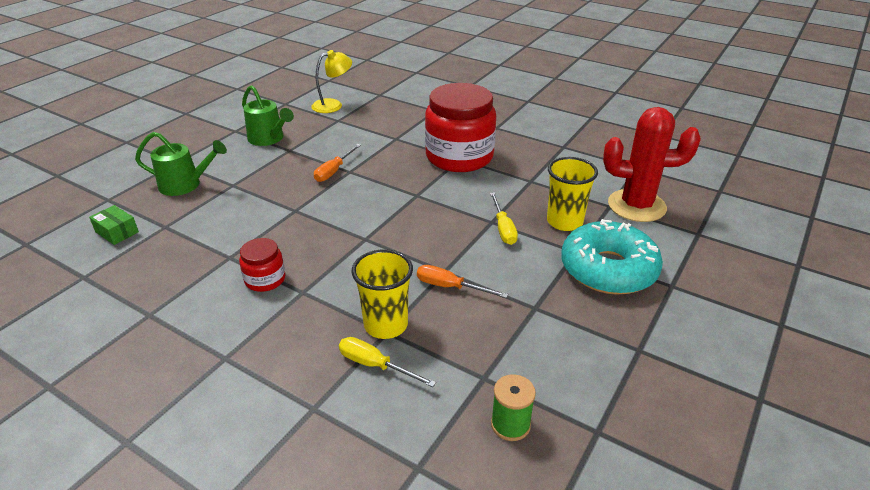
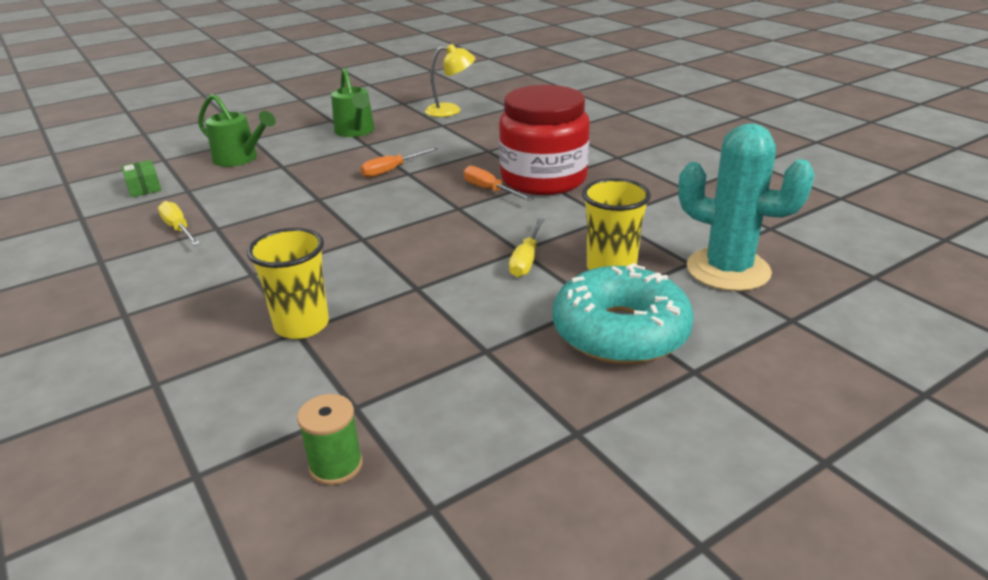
camera: 25 degrees right, 5 degrees down
red jar [239,238,285,292] -> none
yellow screwdriver [339,337,436,387] -> yellow screwdriver moved to [158,201,200,246]
orange screwdriver [417,265,508,298] -> orange screwdriver moved to [463,166,534,201]
red cactus [603,107,701,222] -> turquoise cactus [678,123,815,291]

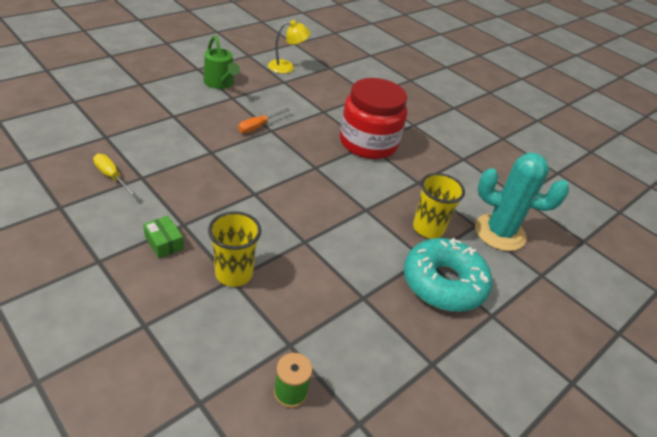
camera: 15 degrees left, 10 degrees up
green box [121,160,162,197] -> green box moved to [143,216,184,259]
green watering can [198,94,276,167] -> none
orange screwdriver [463,166,534,201] -> none
yellow screwdriver [509,218,544,277] -> none

